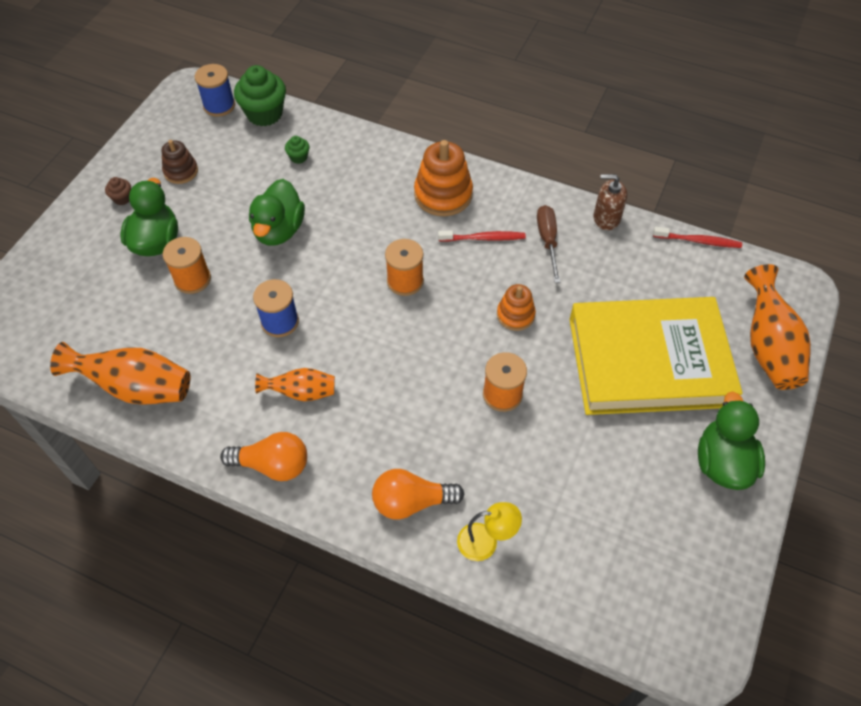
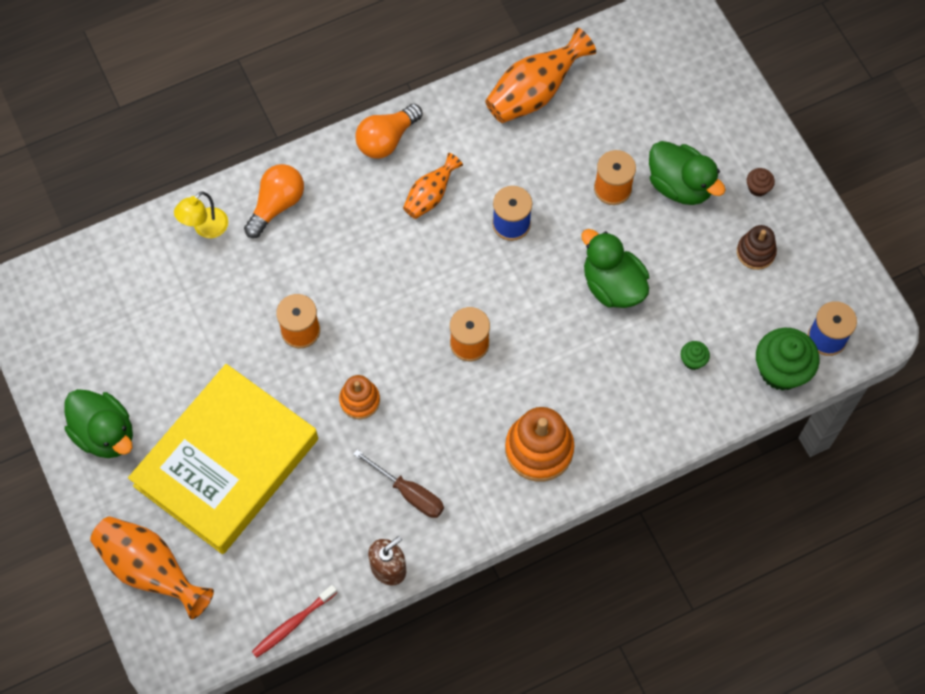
camera: 130 degrees right, 10 degrees up
red toothbrush [438,231,526,242] -> none

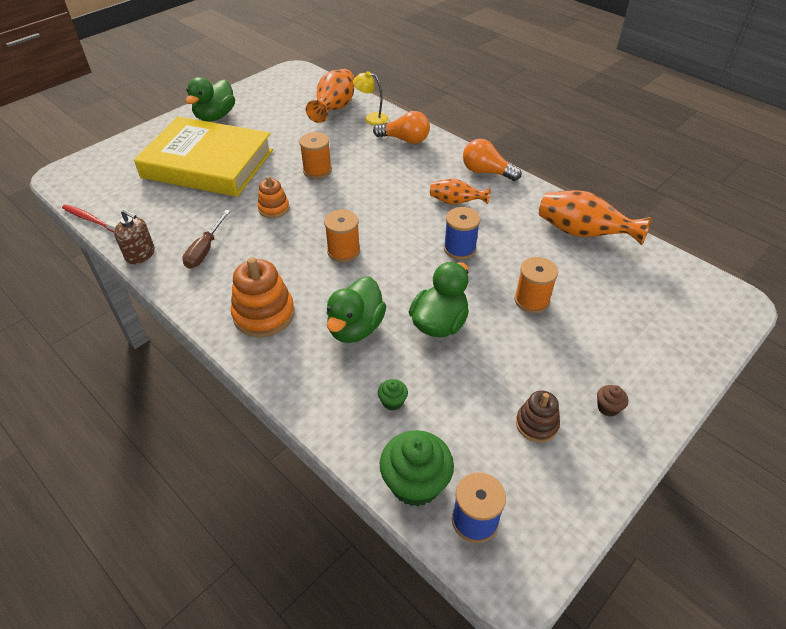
camera: 70 degrees right, 20 degrees down
orange vase [90,516,214,619] -> orange vase moved to [306,69,354,123]
green duck [649,141,726,205] -> green duck moved to [327,276,386,343]

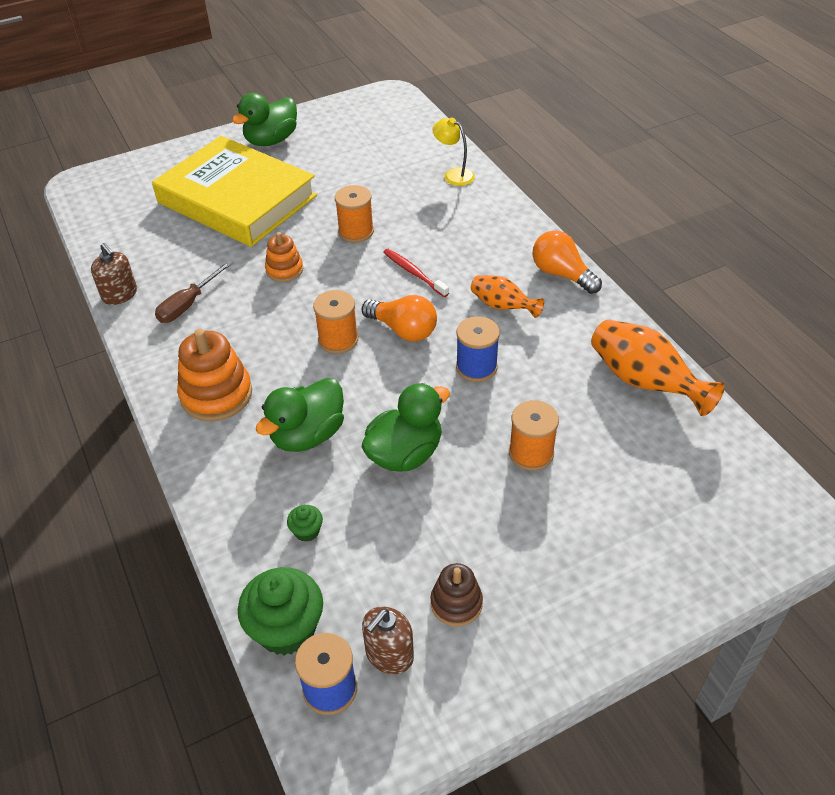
camera: 20 degrees right, 0 degrees up
red toothbrush [62,205,118,232] -> red toothbrush moved to [383,249,449,297]
orange vase [306,69,354,123] -> none
orange light bulb [373,111,430,144] -> orange light bulb moved to [362,295,437,342]
brown cupcake [597,385,628,417] -> none
none -> brown soap dispenser [362,607,414,674]

